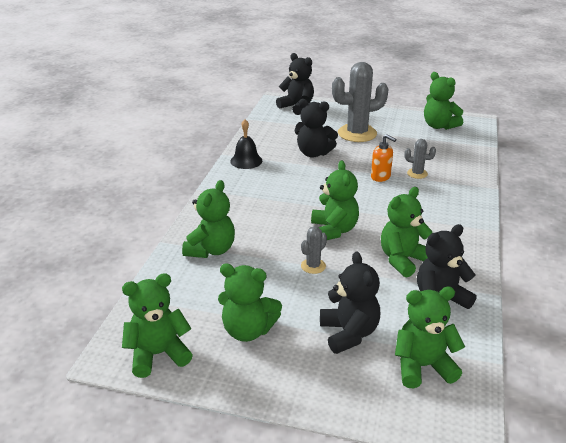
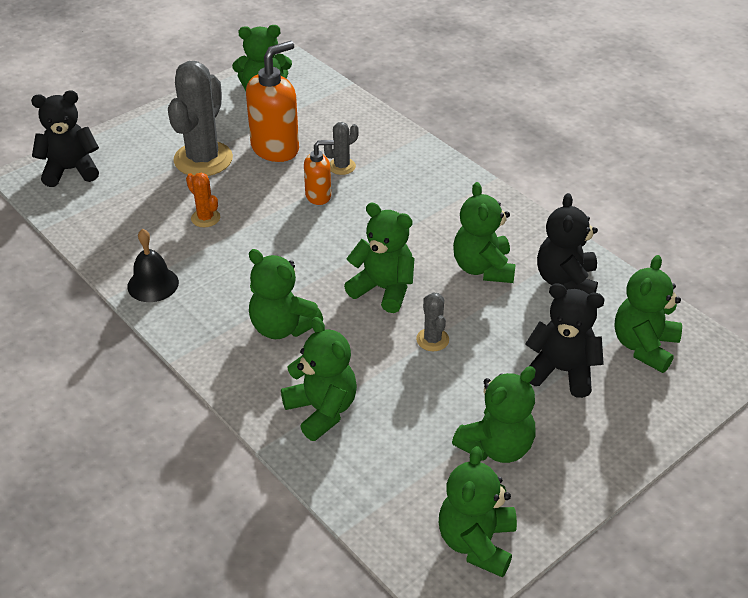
camera: 55 degrees left, 10 degrees up
black teddy bear [294,99,338,158] -> orange cactus [186,173,220,227]
none -> orange soap dispenser [246,41,299,162]
none -> green teddy bear [249,249,323,339]

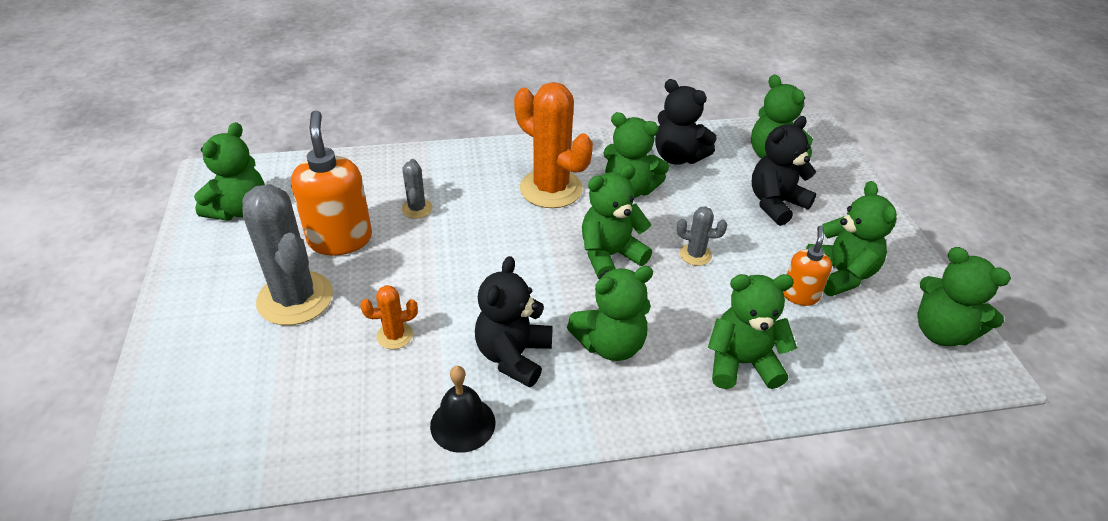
camera: 60 degrees left, 0 degrees up
black teddy bear [31,90,99,187] -> black teddy bear moved to [475,256,553,388]
orange soap dispenser [304,140,334,205] -> orange soap dispenser moved to [783,226,832,306]
none -> orange cactus [514,82,593,208]

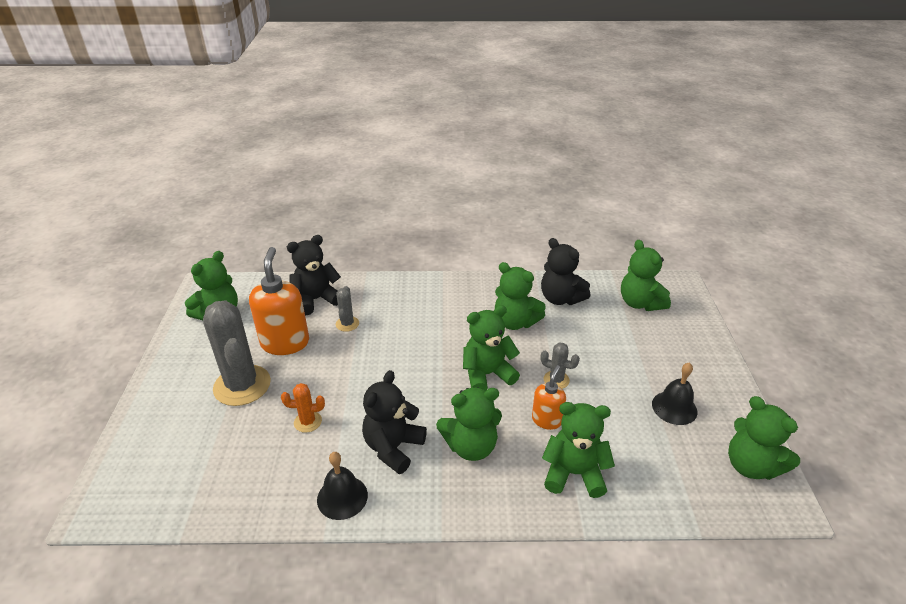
camera: 10 degrees right, 5 degrees down
orange cactus [514,82,593,208] -> none
black teddy bear [752,116,817,226] -> black teddy bear moved to [287,235,341,315]
orange soap dispenser [783,226,832,306] -> orange soap dispenser moved to [532,365,566,430]
green teddy bear [806,181,897,296] -> black bell [652,362,697,425]

